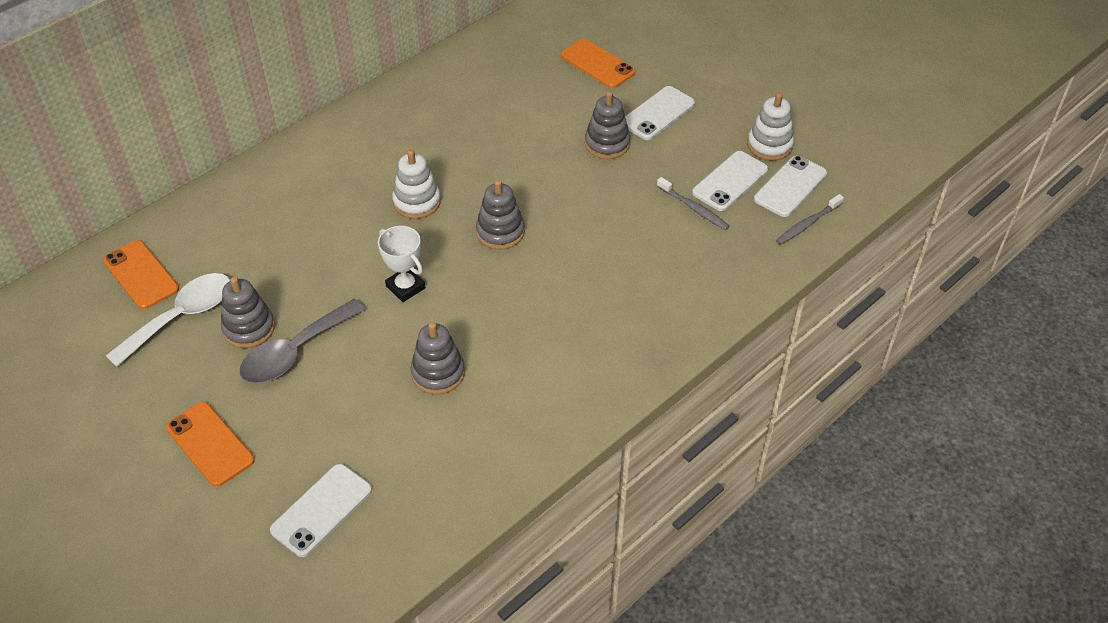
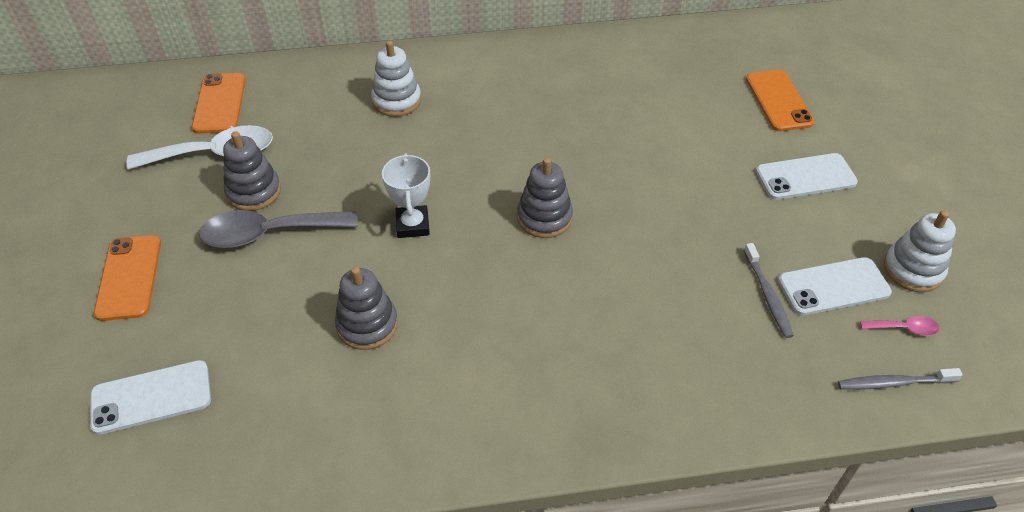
camera: 35 degrees right, 0 degrees up
white stacking toy [392,150,441,219] -> white stacking toy moved to [371,41,421,117]
grey stacking toy [585,91,630,159] -> none
white phone [754,155,827,217] -> pink spoon [860,316,939,336]

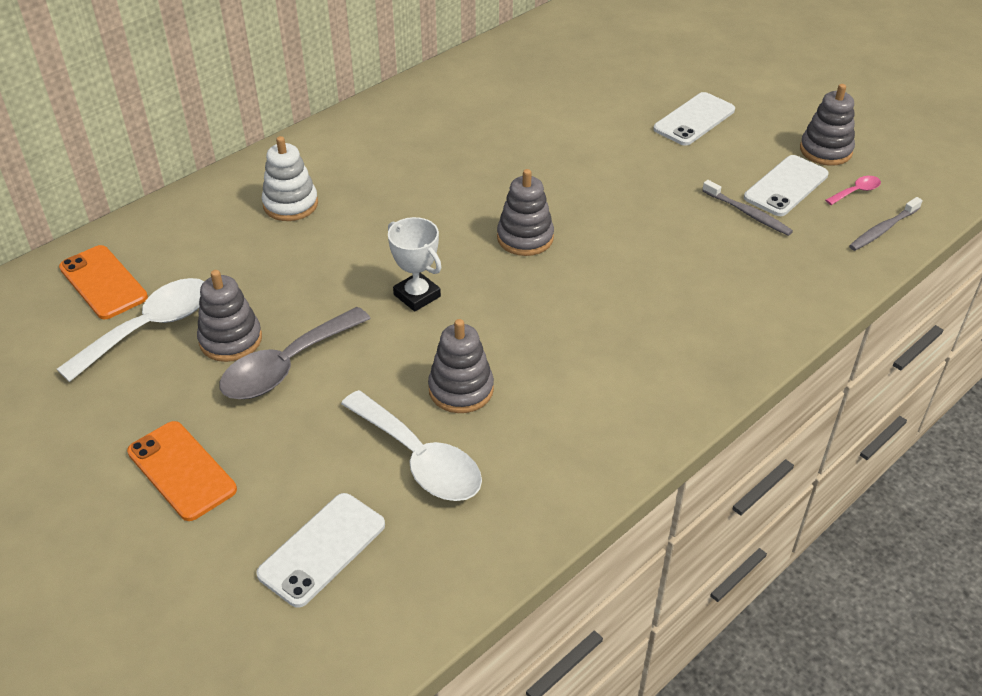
camera: 35 degrees left, 5 degrees down
orange phone [746,70,815,131] -> none
white stacking toy [884,210,956,292] -> grey stacking toy [800,84,855,166]
none -> white spoon [341,390,482,501]

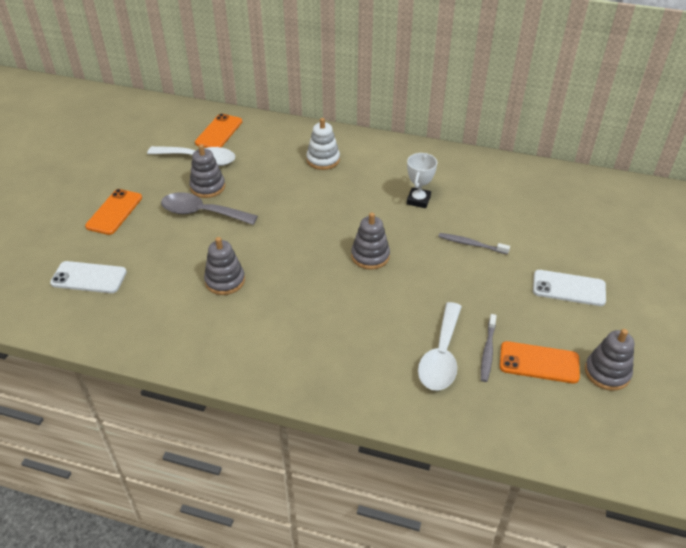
camera: 60 degrees right, 0 degrees up
white spoon [341,390,482,501] -> white spoon moved to [418,302,462,391]
white trophy [388,217,442,312] -> white trophy moved to [407,153,437,208]
white phone [744,155,829,216] -> orange phone [500,341,580,384]
pink spoon [825,176,881,205] -> none
grey toothbrush [849,197,922,251] -> grey toothbrush moved to [439,233,510,254]

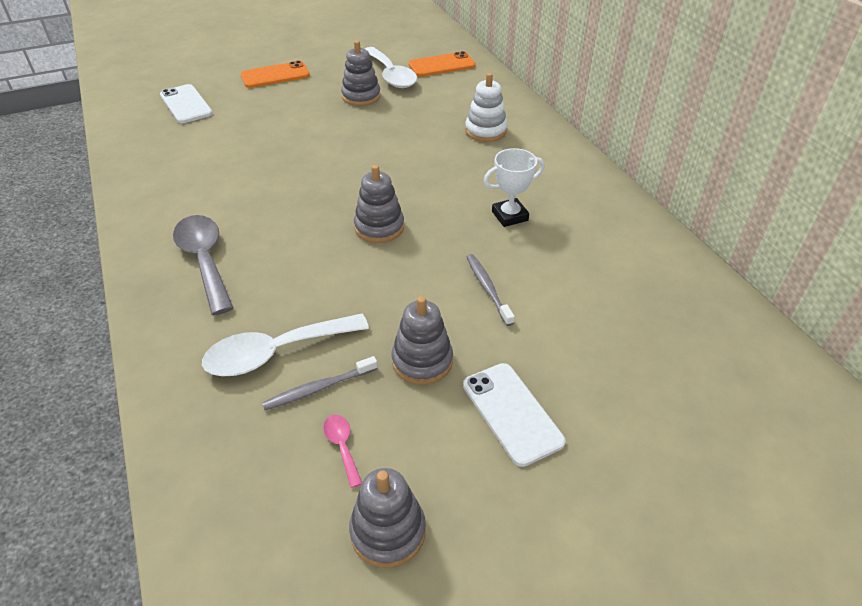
camera: 50 degrees right, 0 degrees up
grey spoon [161,192,258,225] -> grey spoon moved to [173,215,233,315]
grey stacking toy [204,237,245,295] -> grey stacking toy moved to [392,296,453,385]
orange phone [500,341,580,384] -> pink spoon [323,415,362,488]

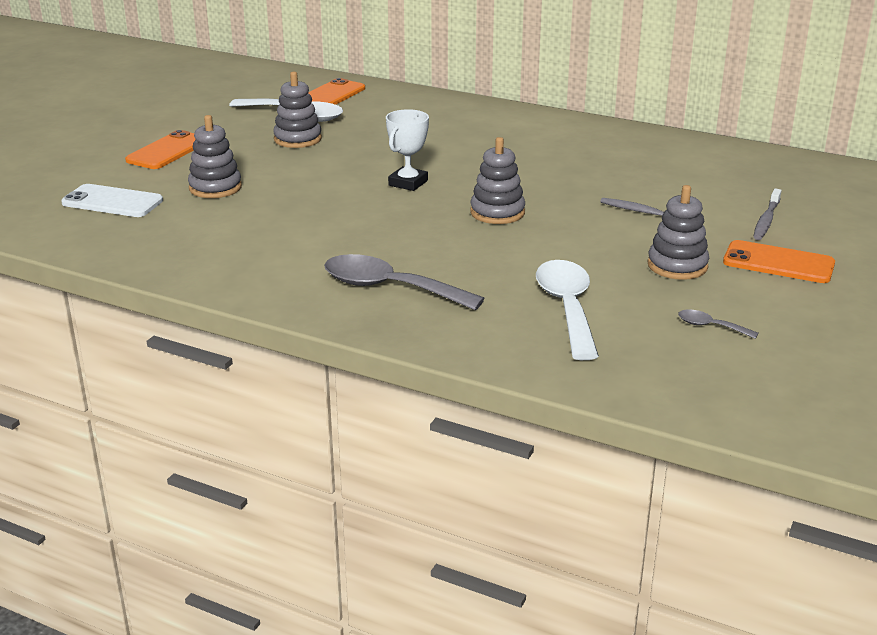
camera: 40 degrees left, 15 degrees down
white spoon [202,314,369,376] -> white spoon turned 150 degrees clockwise [536,260,599,360]
grey toothbrush [262,356,378,410] -> grey toothbrush moved to [753,188,781,240]
pink spoon [323,415,362,488] -> grey spoon [678,309,758,339]
grey stacking toy [349,468,426,568] -> grey stacking toy moved to [188,115,242,198]
white phone [463,363,565,467] -> orange phone [723,240,835,283]
white stacking toy [465,73,507,142] -> none
white trophy [484,148,545,227] -> white trophy moved to [386,109,429,191]

